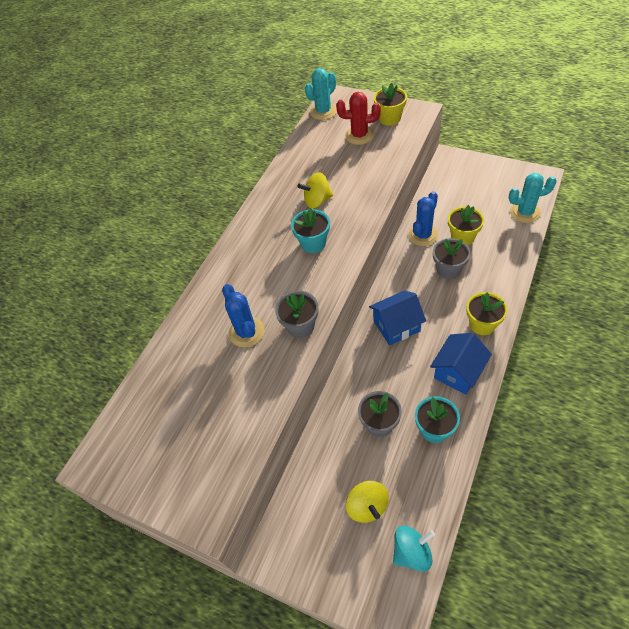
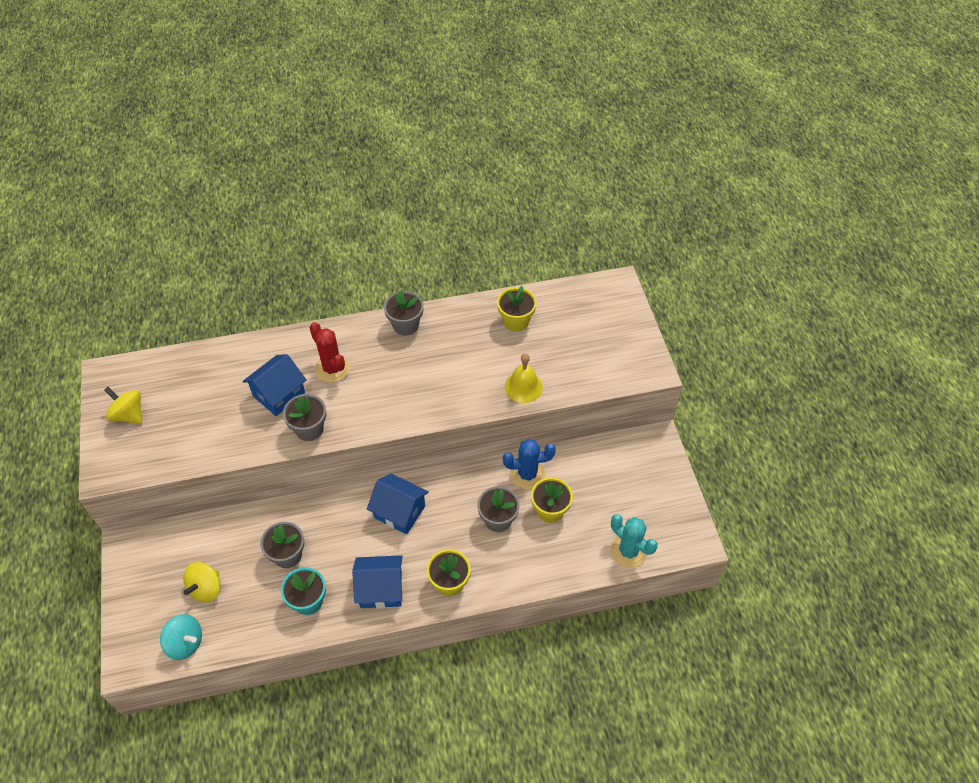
camera: 45 degrees right, 0 degrees up
blue cactus [222,284,265,347] -> blue house [243,354,307,416]
turquoise flower pot [291,208,330,253] -> none
yellow spinning top [297,172,333,208] -> yellow spinning top moved to [104,387,142,424]
turquoise cactus [305,68,337,120] -> none
red cactus [336,92,381,145] -> red cactus moved to [309,322,350,383]
yellow flower pot [374,83,407,126] -> yellow flower pot moved to [497,286,537,332]
none -> grey flower pot [384,290,424,336]
none -> yellow bell [505,353,543,403]

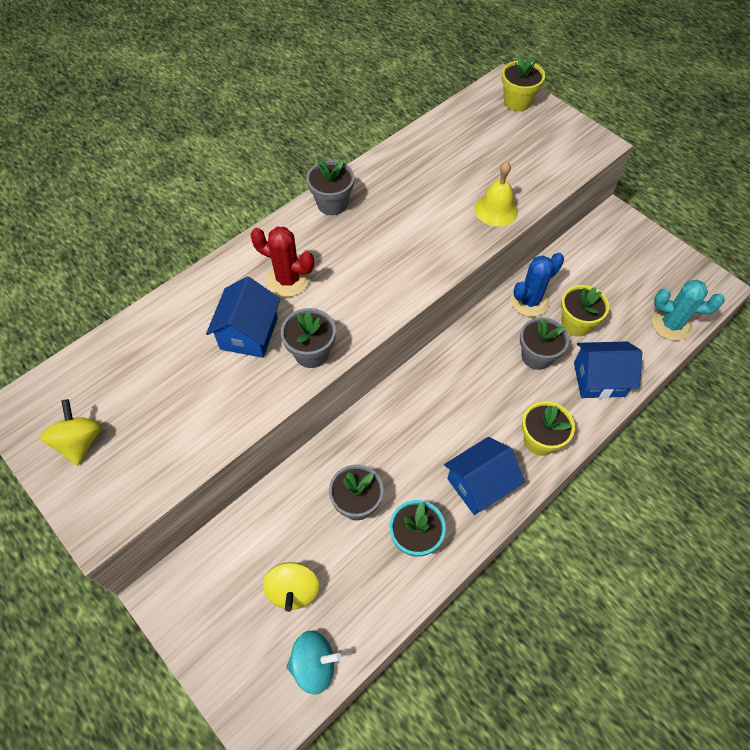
camera: 30 degrees left, 5 degrees up
yellow spinning top [104,387,142,424] -> yellow spinning top turned 75 degrees clockwise [40,399,102,466]
blue house [367,473,429,534] -> blue house moved to [574,341,642,399]
yellow flower pot [497,286,537,332] -> yellow flower pot moved to [502,55,545,111]

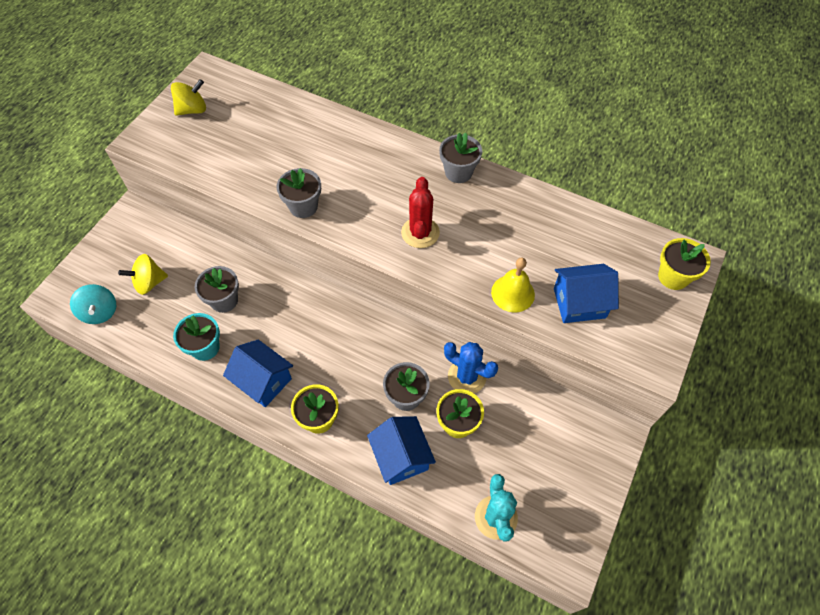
camera: 70 degrees right, 0 degrees up
blue house [206,276,281,358] -> blue house moved to [554,264,619,323]
red cactus [250,227,314,297] -> red cactus moved to [401,177,440,248]

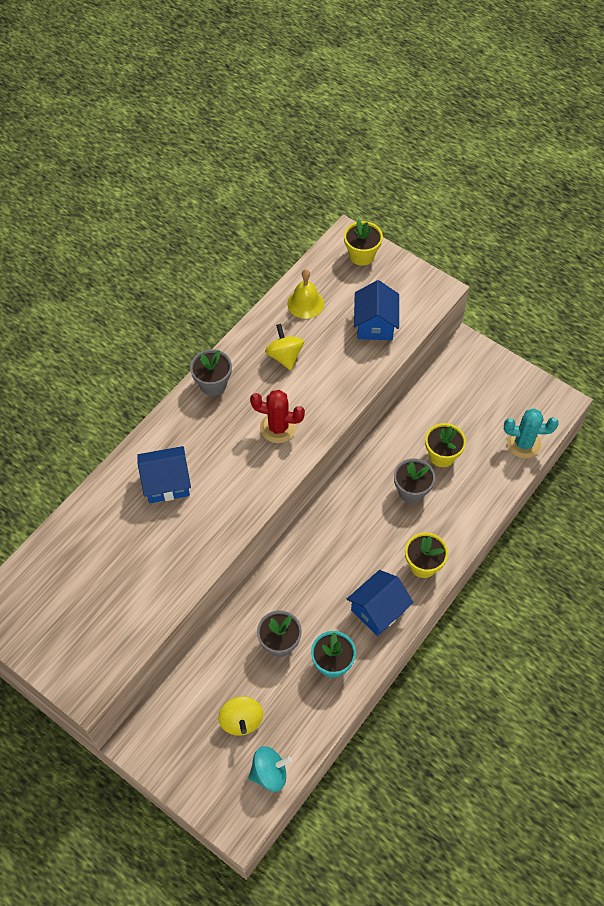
camera: 80 degrees left, 0 degrees up
yellow spinning top [171,79,206,116] -> yellow spinning top moved to [265,324,304,370]
grey flower pot [276,168,321,218] -> none
blue house [367,416,436,485] -> blue house moved to [137,446,191,503]
blue cactus [444,342,498,393] -> none
yellow bell [491,258,535,313] -> yellow bell moved to [287,269,324,319]

